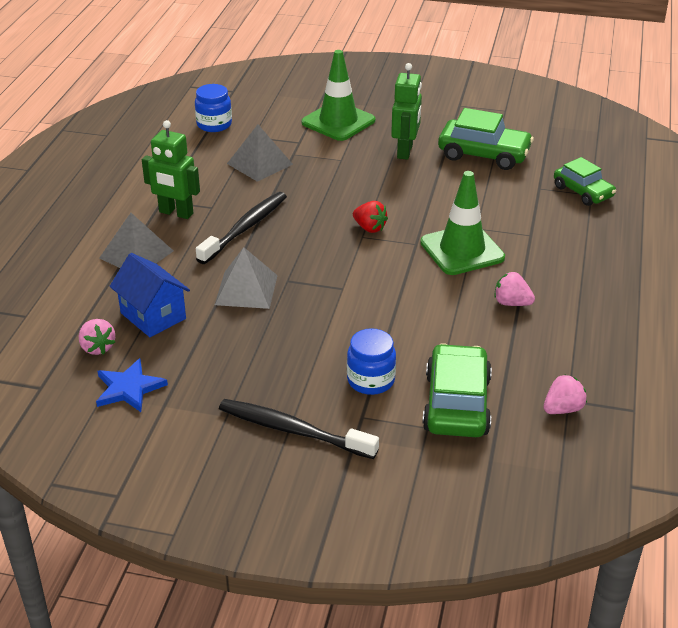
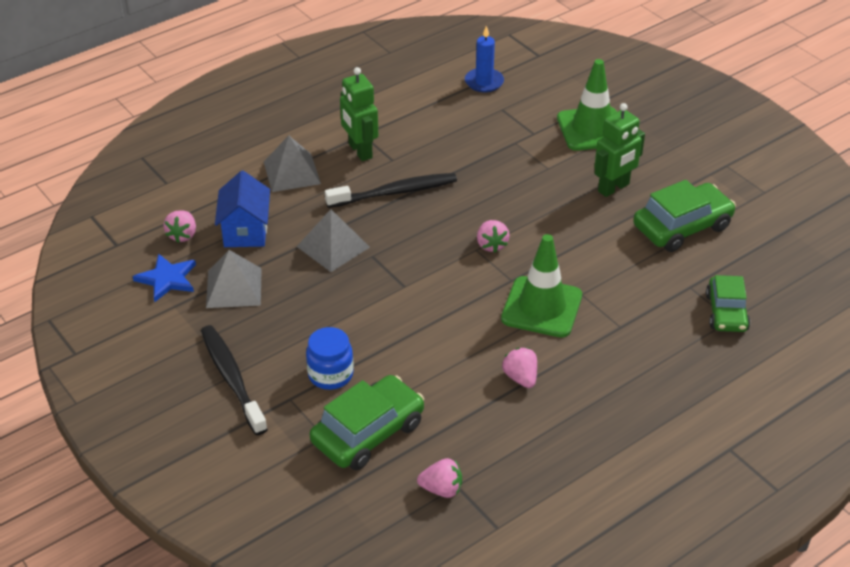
camera: 40 degrees right, 5 degrees up
blue jar [195,84,232,132] -> blue candle [465,26,504,92]
grey pyramid [227,125,293,182] -> grey pyramid moved to [206,250,262,308]
red strawberry [353,201,388,233] -> pink strawberry [477,220,510,253]
green car [438,108,534,170] -> green car turned 90 degrees counterclockwise [633,180,736,252]

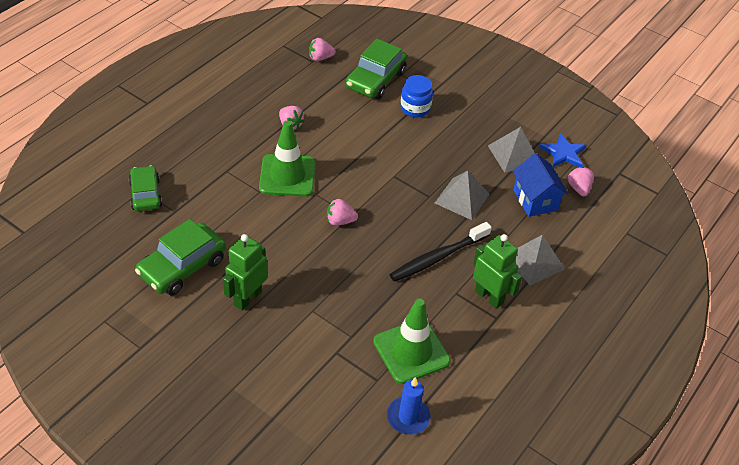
camera: 160 degrees right, 5 degrees up
black toothbrush [201,325,268,435] -> none
pink strawberry [477,220,510,253] -> pink strawberry turned 60 degrees counterclockwise [327,199,358,226]
green traffic cone [557,59,617,151] -> green traffic cone moved to [373,298,451,384]

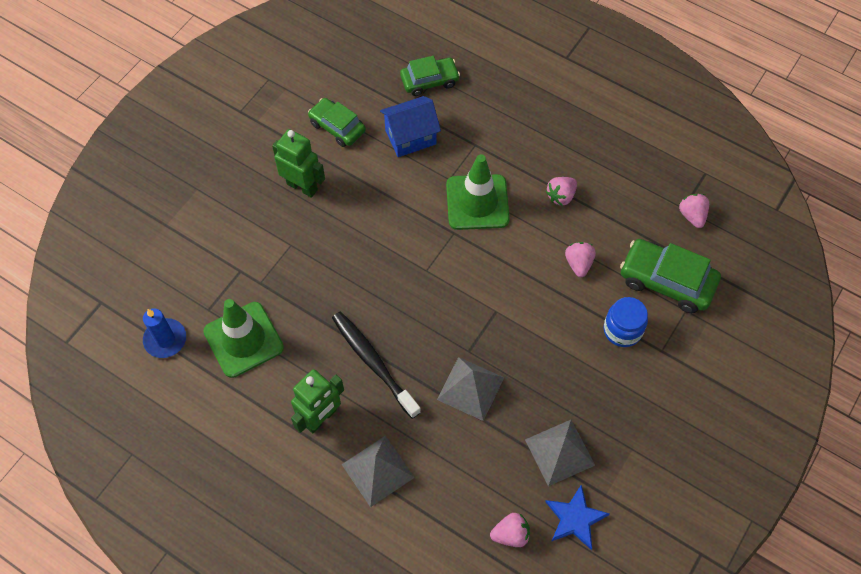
camera: 90 degrees right, 15 degrees up
green car [135,219,226,295] -> green car [308,98,366,147], size x0.66
pink strawberry [327,199,358,226] -> pink strawberry moved to [565,242,596,277]
blue house [513,153,569,217] -> blue house moved to [380,96,441,157]

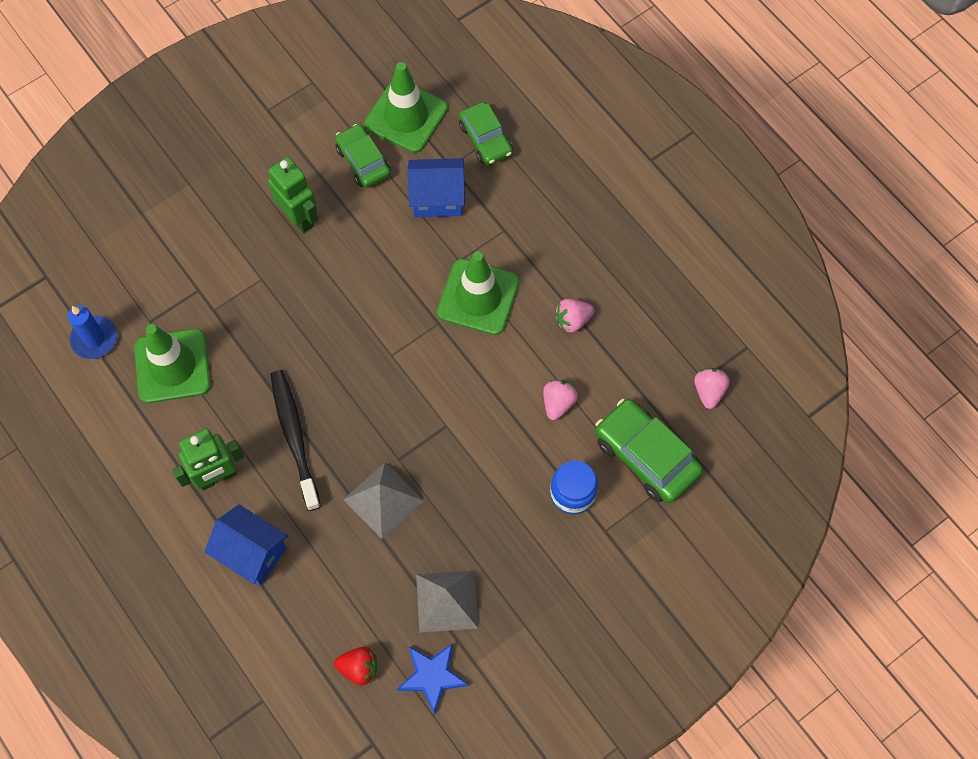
camera: 20 degrees right, 5 degrees up
grey pyramid [342,436,415,507] -> blue house [204,504,288,585]
green car [400,56,460,96] -> green car turned 60 degrees clockwise [459,102,513,165]
pink strawberry [490,513,530,547] -> red strawberry [334,647,377,685]
none -> green traffic cone [364,62,448,153]

